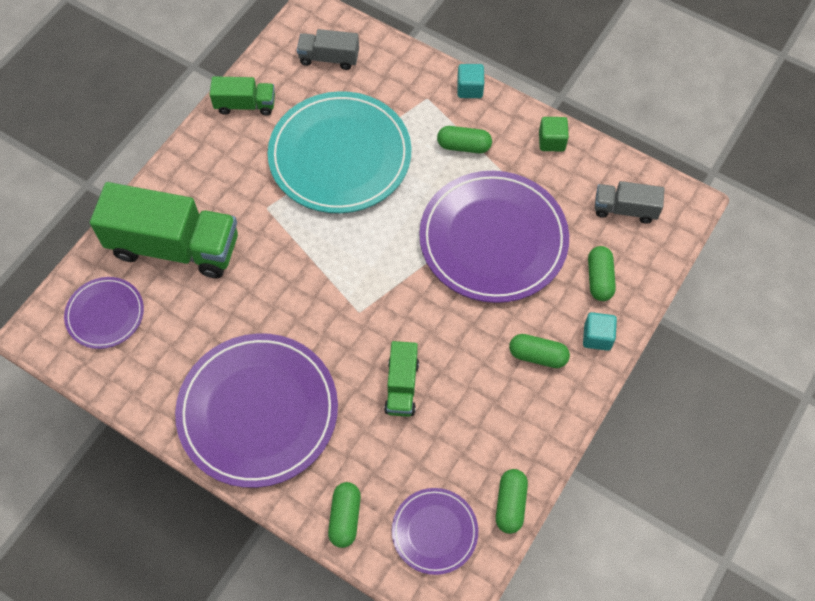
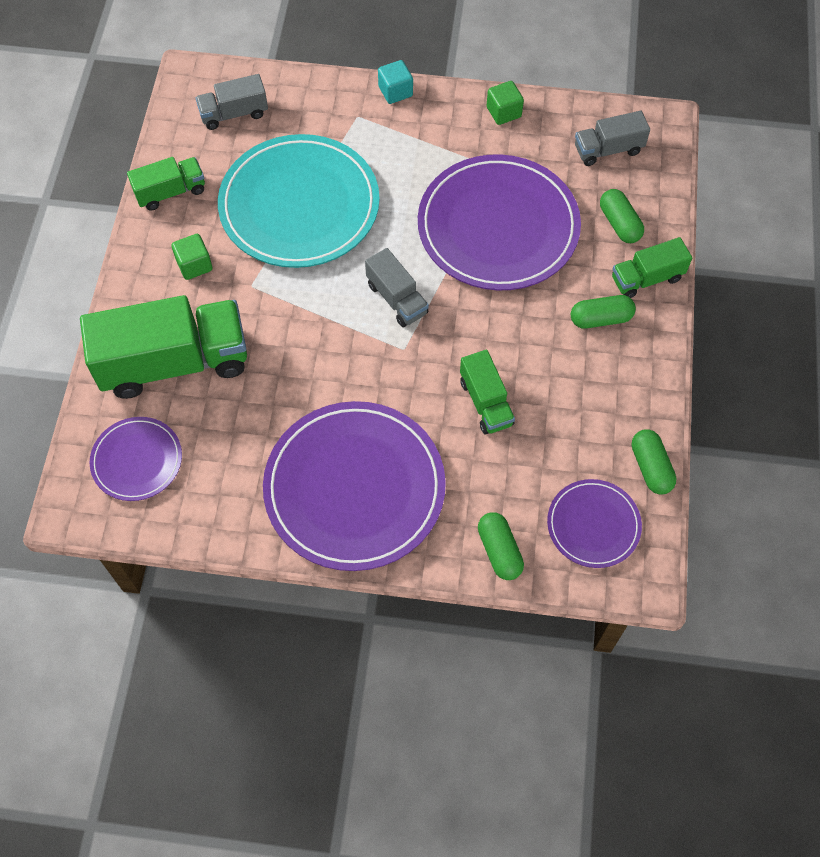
camera: 25 degrees left, 0 degrees up
green capsule [437,126,492,153] -> none
turquoise cube [583,312,617,351] -> green truck [612,237,692,298]
none -> green cube [171,234,212,280]
none -> grey truck [365,248,429,327]

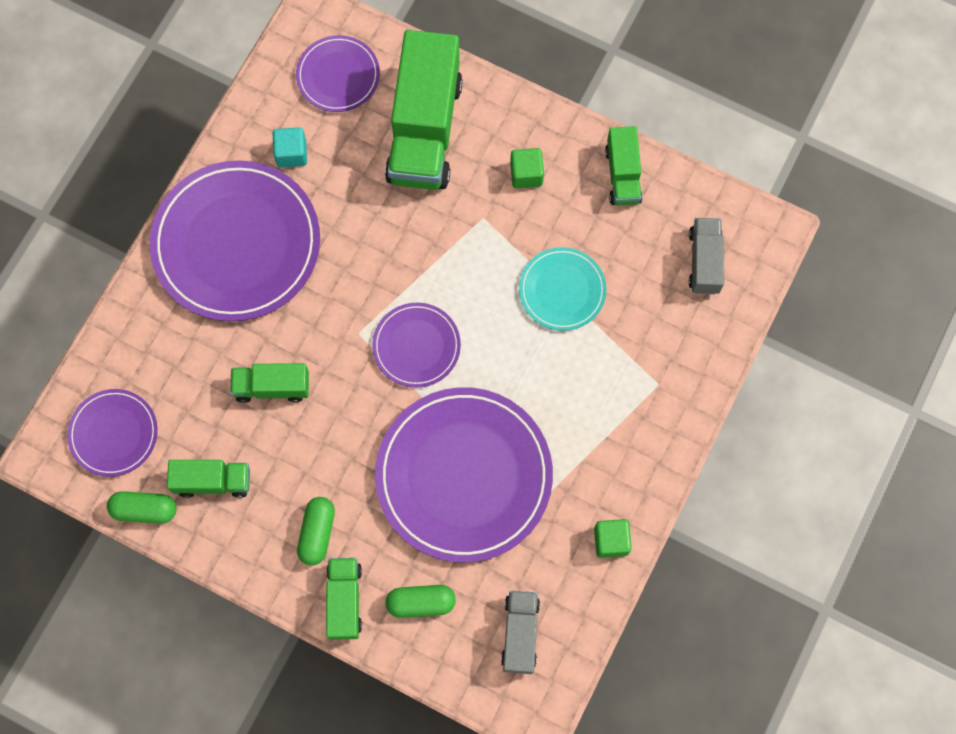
camera: 110 degrees right, 10 degrees up
turquoise plate [218,134,380,268] -> turquoise plate [519,247,606,331], size x0.51
grey truck [365,248,429,327] -> purple plate [372,303,461,388]
turquoise cube [378,60,413,104] -> turquoise cube moved to [273,127,307,167]
green capsule [478,512,524,580] -> none
none -> green truck [167,460,250,498]

